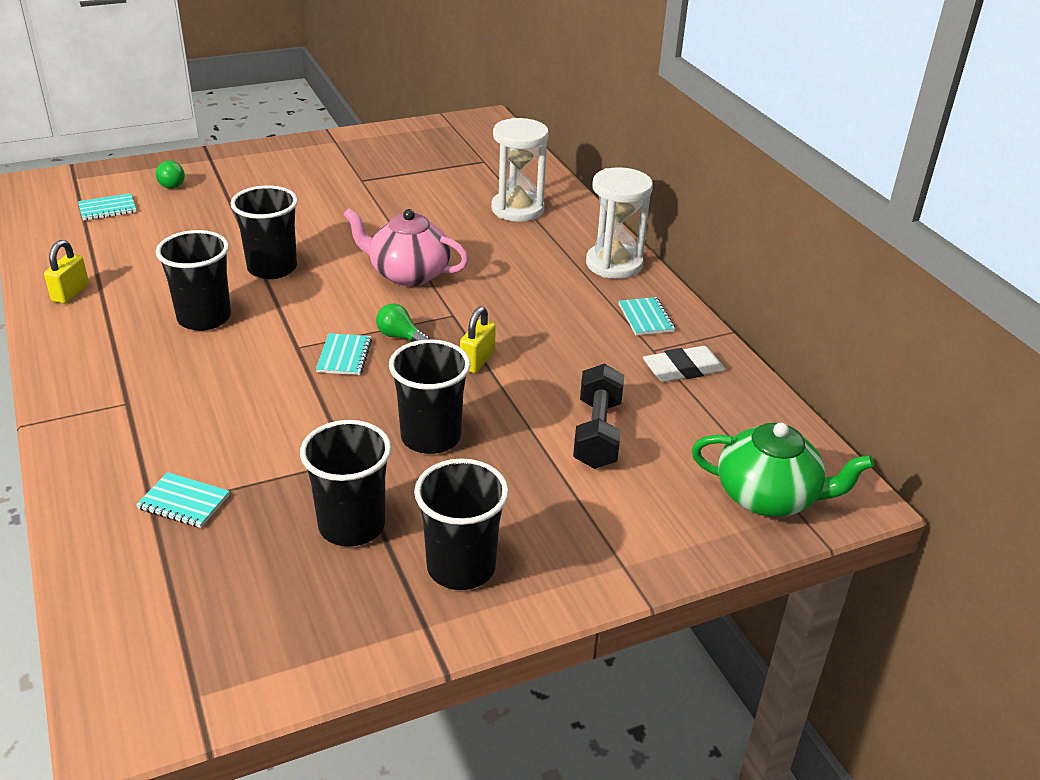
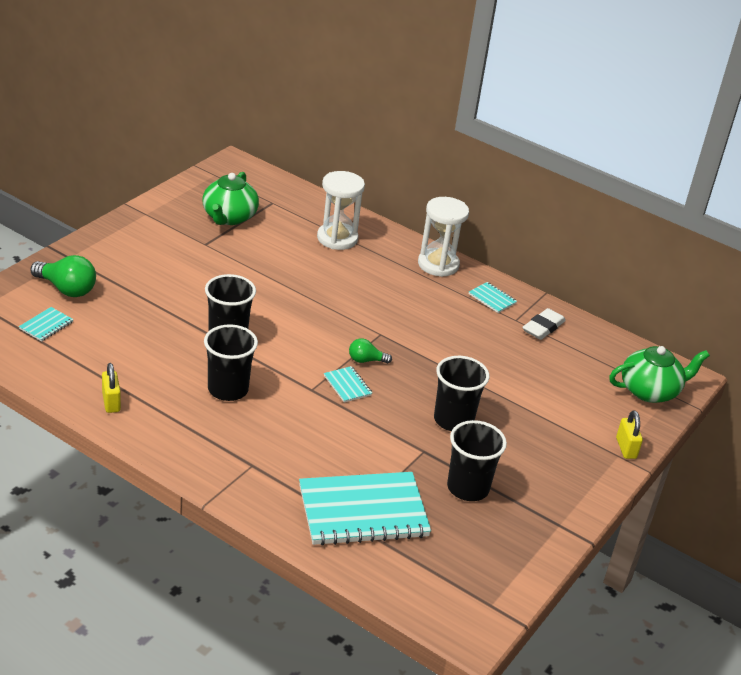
camera: 35 degrees left, 0 degrees up
turquoise notebook [136,472,230,528] -> turquoise notebook [299,472,431,546], size x2.37
green light bulb [156,161,185,189] -> green light bulb [30,255,96,297], size x1.76
pink teapot [343,208,469,286] -> none
black cup [414,458,509,590] -> none
yellow padlock [460,306,496,373] -> yellow padlock moved to [616,410,643,459]
black dumbbell [573,363,624,469] -> none
none -> green teapot [203,172,259,225]

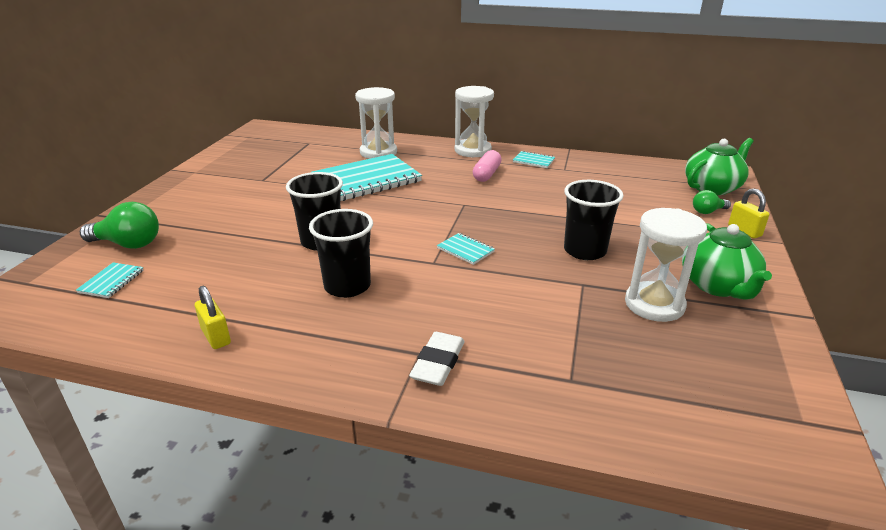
camera: 15 degrees left, 5 degrees down
green teapot [203,172,259,225] -> green teapot moved to [682,223,772,300]
turquoise notebook [299,472,431,546] -> turquoise notebook moved to [312,154,422,201]
green light bulb [349,338,392,364] -> green light bulb moved to [693,190,731,214]
black cup [447,420,507,501] -> white hourglass [625,208,707,322]
white eraser [523,308,566,340] -> white eraser moved to [409,332,465,386]
none -> pink capsule [473,150,502,182]

